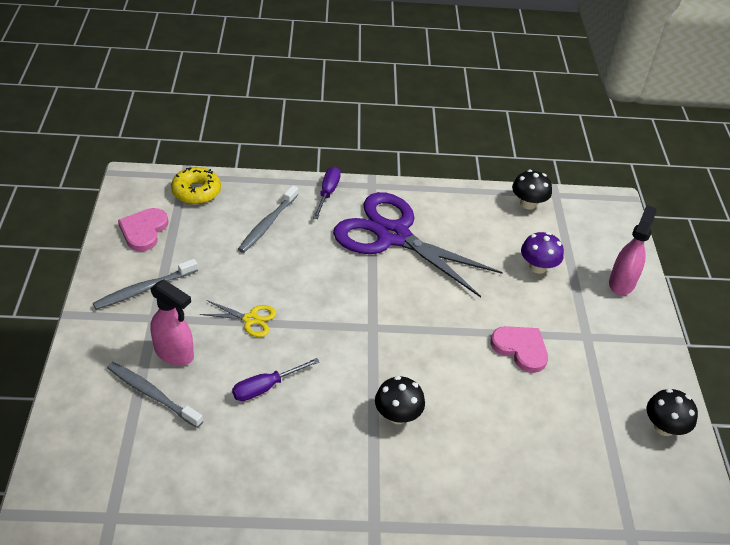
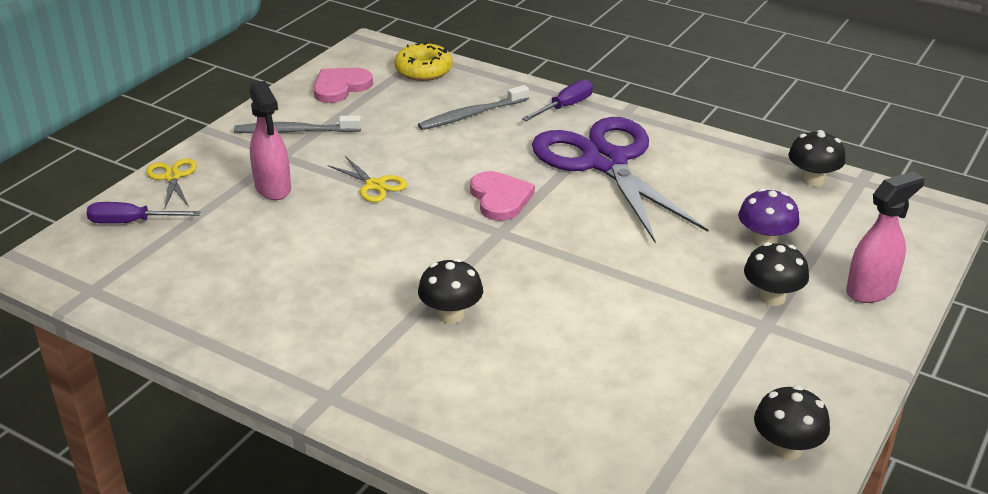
camera: 35 degrees right, 10 degrees down
grey toothbrush [107,362,203,428] -> none
purple screwdriver [232,358,319,401] -> purple screwdriver moved to [87,202,201,224]
pink heart [490,326,548,373] -> pink heart moved to [470,171,535,221]
none -> yellow scissors [146,158,197,210]
none -> black mushroom [744,242,809,306]

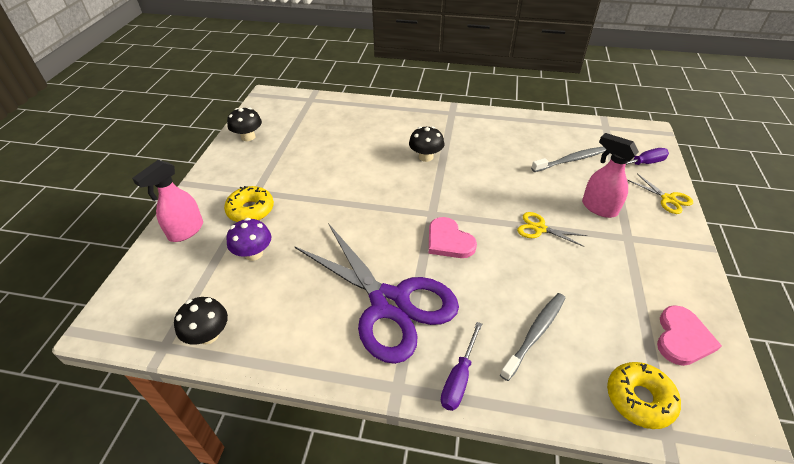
camera: 160 degrees right, 10 degrees up
grey toothbrush [234,115,362,133] -> grey toothbrush moved to [531,147,606,172]
black mushroom [744,242,809,306] -> yellow donut [224,186,274,222]

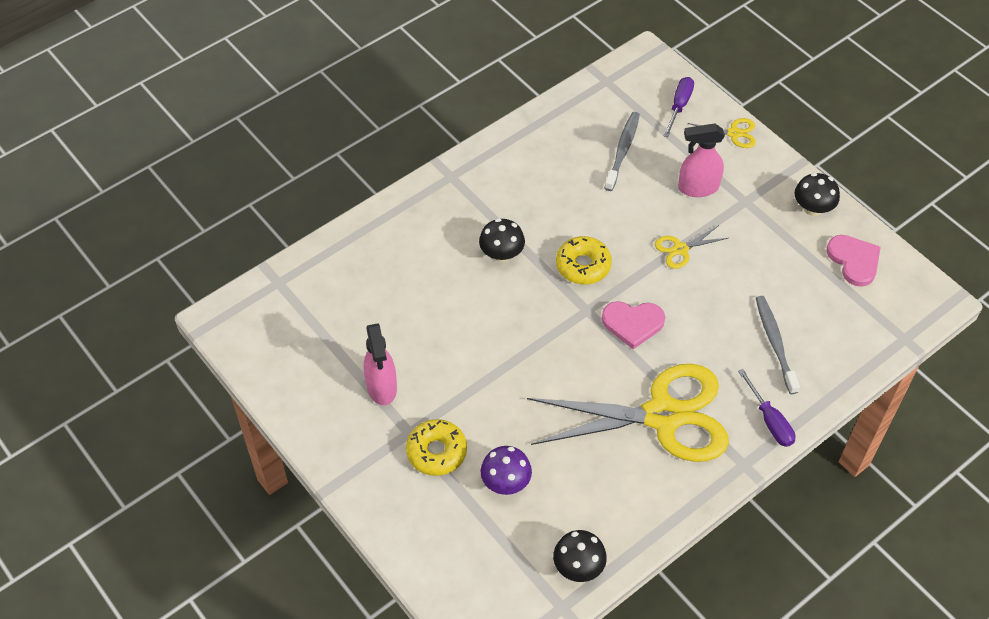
camera: 50 degrees left, 10 degrees up
pink spray bottle [132,160,203,242] -> pink spray bottle moved to [364,323,397,405]
black mushroom [227,107,262,141] -> black mushroom moved to [794,173,840,216]
purple scissors [294,223,459,364] -> yellow scissors [527,364,729,462]
yellow donut [607,362,681,429] -> yellow donut moved to [556,236,612,284]

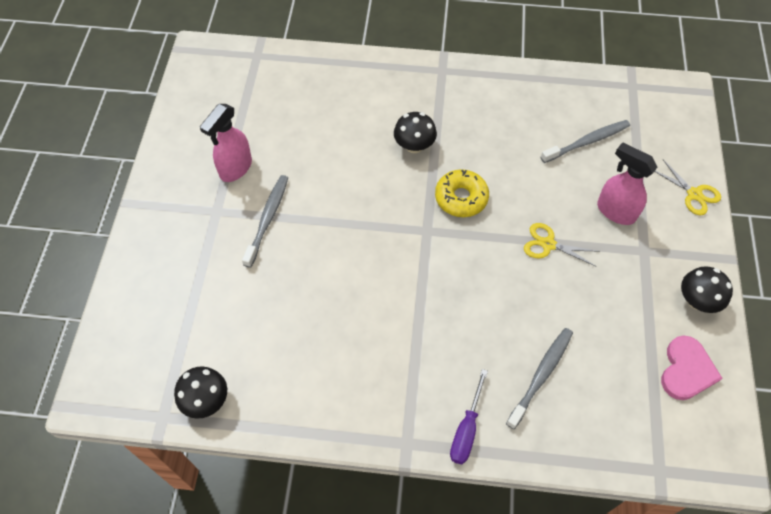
camera: 45 degrees right, 5 degrees up
yellow donut [406,419,467,476] -> none
purple mushroom [480,446,532,495] -> none
yellow scissors [527,364,729,462] -> none
pink heart [602,301,665,349] -> none
purple screwdriver [663,77,694,137] -> none
none -> grey toothbrush [242,175,288,268]

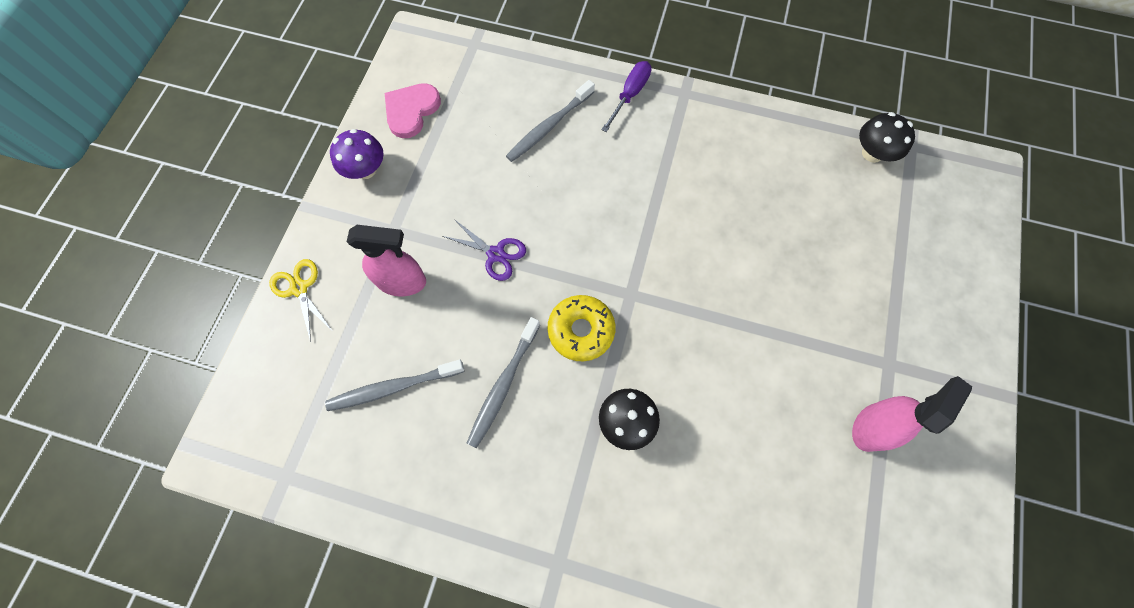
camera: 170 degrees left, 10 degrees up
grey toothbrush [242,175,288,268] -> grey toothbrush moved to [467,317,540,448]
yellow scissors [524,223,600,266] -> purple scissors [442,219,526,281]
pink spray bottle [597,142,657,225] -> pink spray bottle turned 45 degrees counterclockwise [347,225,426,296]
black mushroom [681,266,733,313] -> purple mushroom [330,129,384,179]

